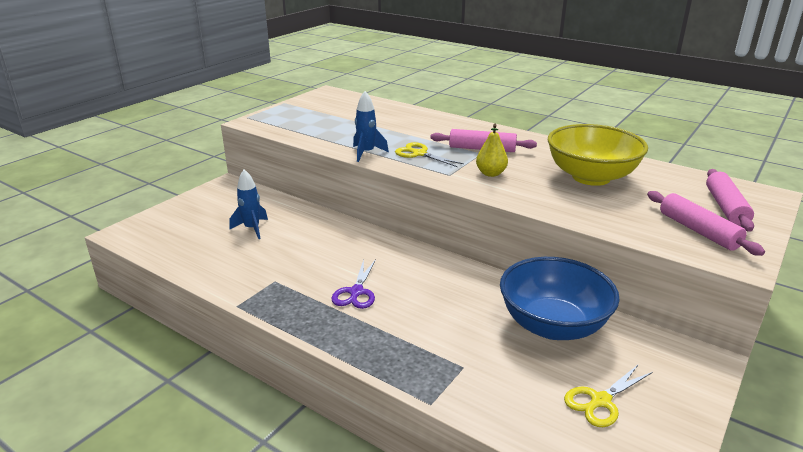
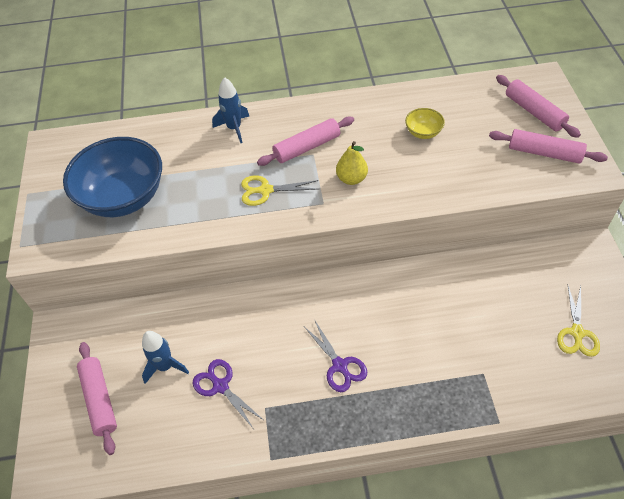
camera: 40 degrees left, 25 degrees up
blue rocket [353,91,389,162] -> blue rocket moved to [212,77,249,143]
blue bowl [500,257,620,340] -> blue bowl moved to [63,137,162,217]
yellow bowl [548,124,648,186] -> yellow bowl [405,108,445,139], size x0.43
none -> pink rolling pin [77,342,117,455]
none -> purple scissors [193,359,265,428]

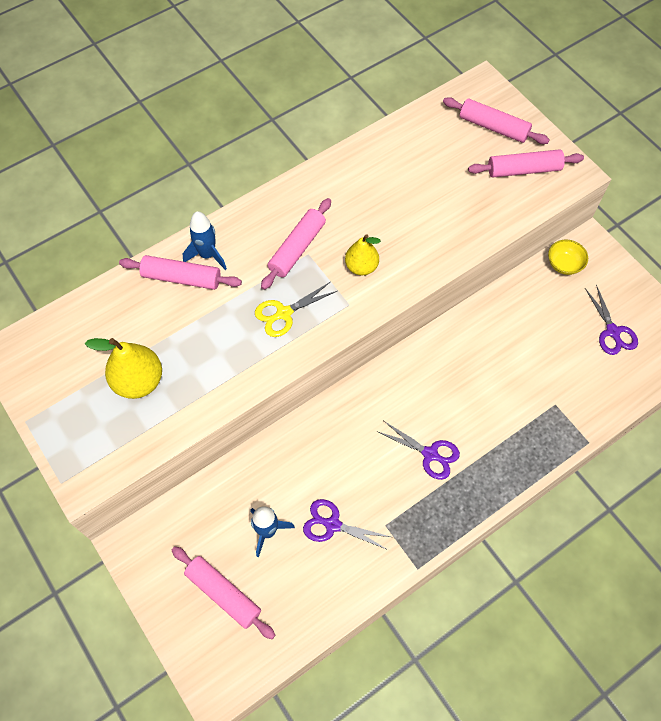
camera: 30 degrees left, 10 degrees up
blue bowl [63,137,162,217] -> yellow pear [85,338,162,399]
yellow bowl [405,108,445,139] -> yellow bowl moved to [548,240,588,275]
yellow scissors [557,286,600,357] -> purple scissors [585,284,638,355]
none -> pink rolling pin [119,255,242,290]

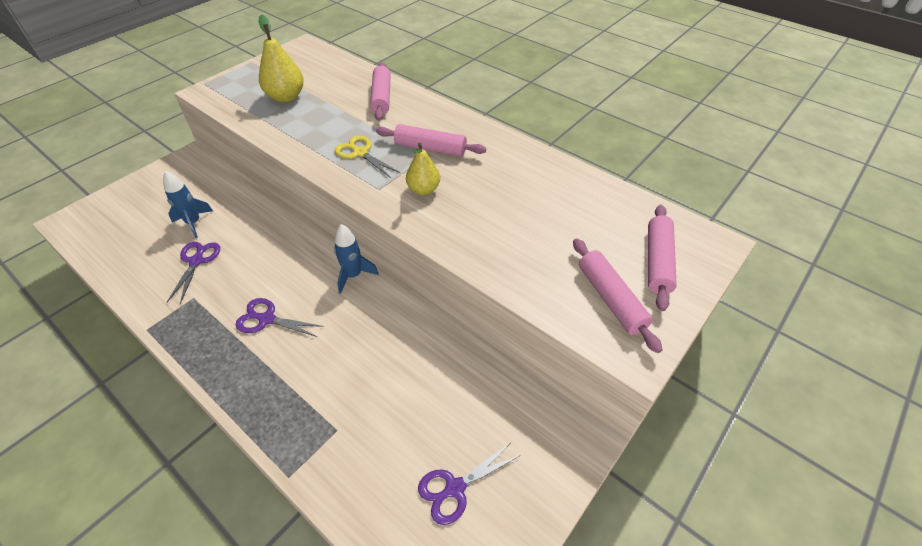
camera: 75 degrees right, 15 degrees down
pink rolling pin [172,546,275,639] -> none
blue rocket [183,211,227,270] -> blue rocket moved to [334,224,379,294]
purple scissors [378,421,460,480] -> purple scissors turned 90 degrees clockwise [236,298,324,337]
yellow bowl [548,240,588,275] -> none

